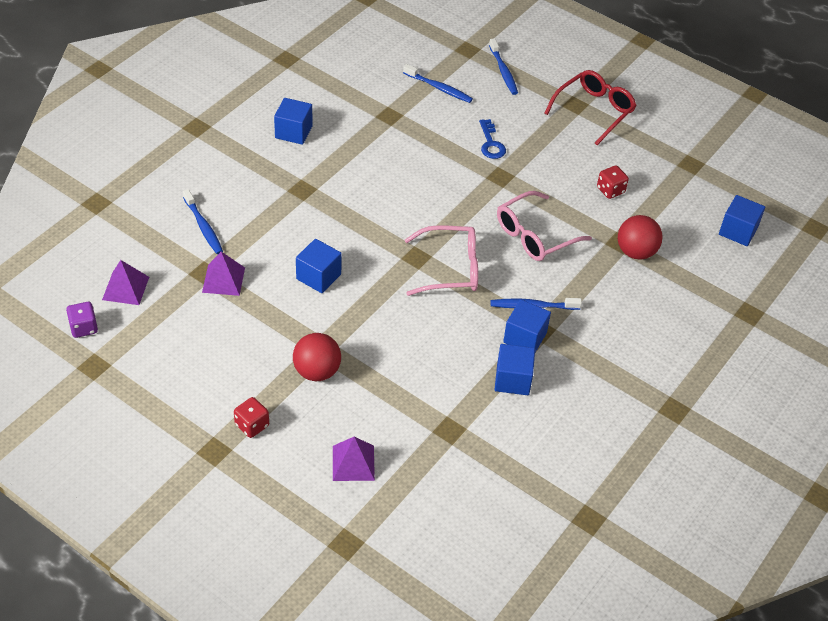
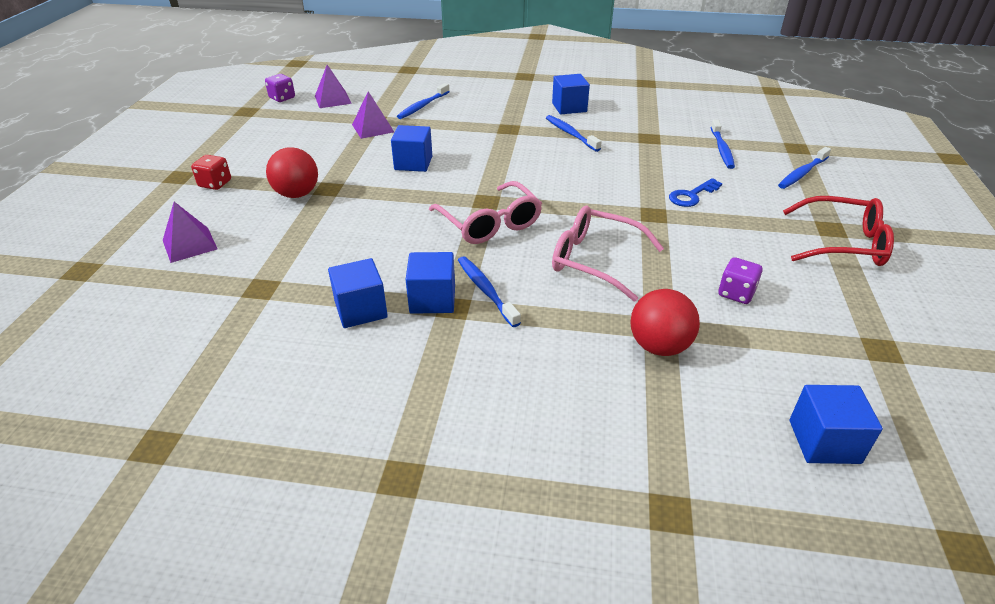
camera: 65 degrees right, 10 degrees down
red dice [597,165,629,199] -> purple dice [718,257,763,304]
none -> blue toothbrush [546,115,602,152]

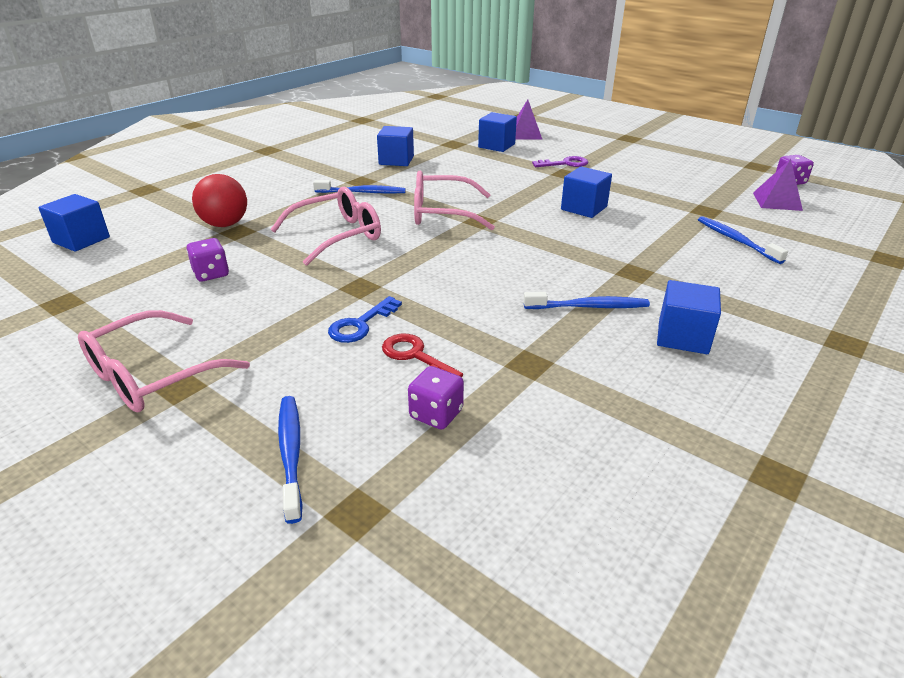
camera: 120 degrees right, 5 degrees down
red dice [191,155,231,190] -> none
red ball [266,147,318,198] -> purple key [532,156,588,167]
purple pyramid [352,91,394,139] -> none
blue cube [405,252,455,314] -> blue cube moved to [478,112,517,152]
blue key [669,178,722,207] -> blue key turned 135 degrees counterclockwise [328,296,402,343]
blue toothbrush [711,119,735,169] -> purple dice [408,366,464,430]
red glasses [783,196,894,266] -> pink glasses [78,310,250,413]
none -> red key [382,334,463,377]

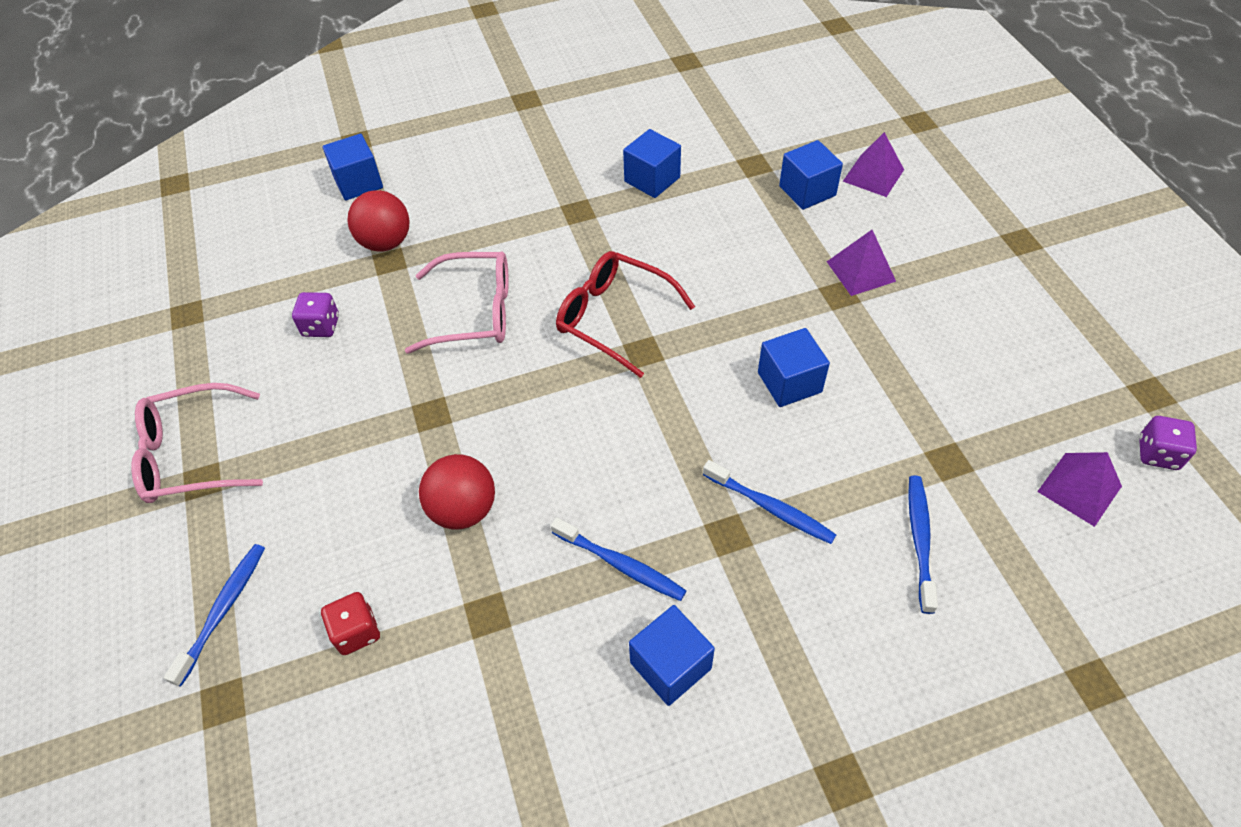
camera: 35 degrees right, 20 degrees up
blue cube [38,194,110,252] -> blue cube moved to [322,134,383,201]
blue toothbrush [313,180,406,194] -> blue toothbrush moved to [703,460,836,544]
blue key [328,296,402,343] -> none
red key [382,334,463,377] -> none
purple dice [408,366,464,430] -> red dice [321,592,380,655]
pink glasses [414,171,495,230] -> red glasses [556,251,695,378]
purple key [532,156,588,167] -> purple pyramid [827,230,896,296]
none -> red ball [419,454,495,529]

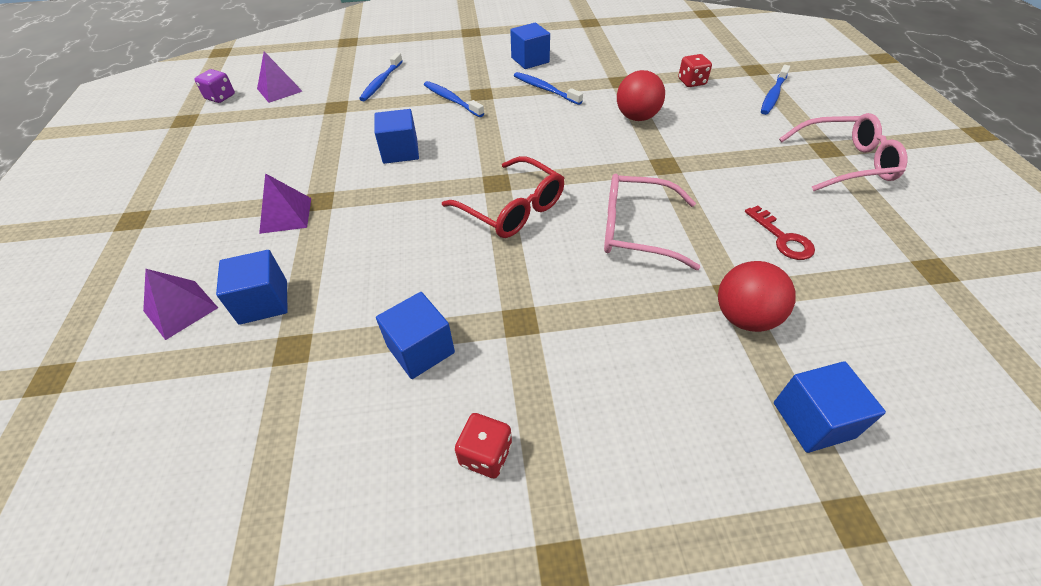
camera: 170 degrees left, 5 degrees down
purple dice [292,292,339,337] -> red key [745,206,815,260]
none -> red dice [455,413,512,479]

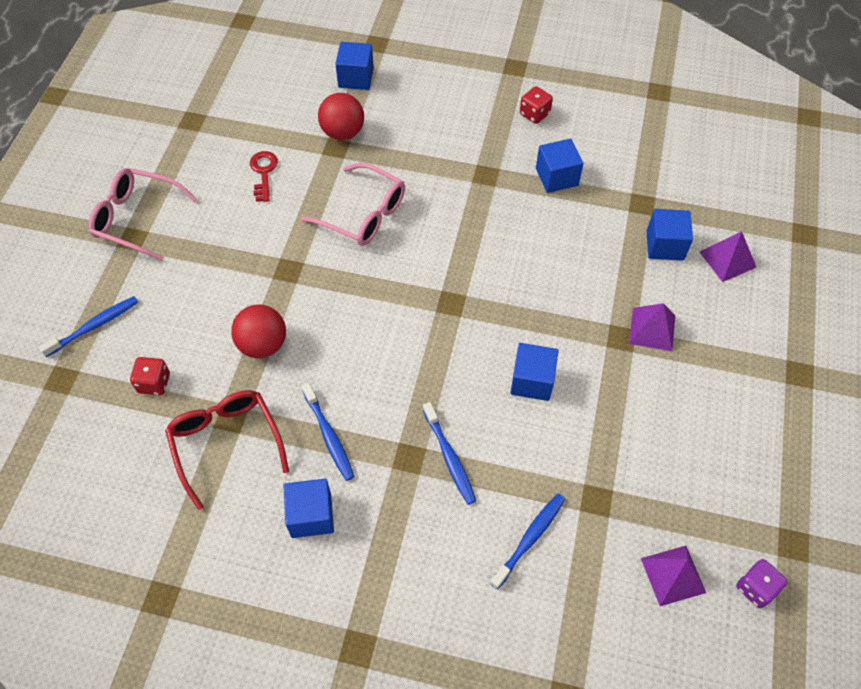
camera: 160 degrees left, 10 degrees up
red glasses [442,156,564,238] -> red glasses moved to [165,390,289,510]

